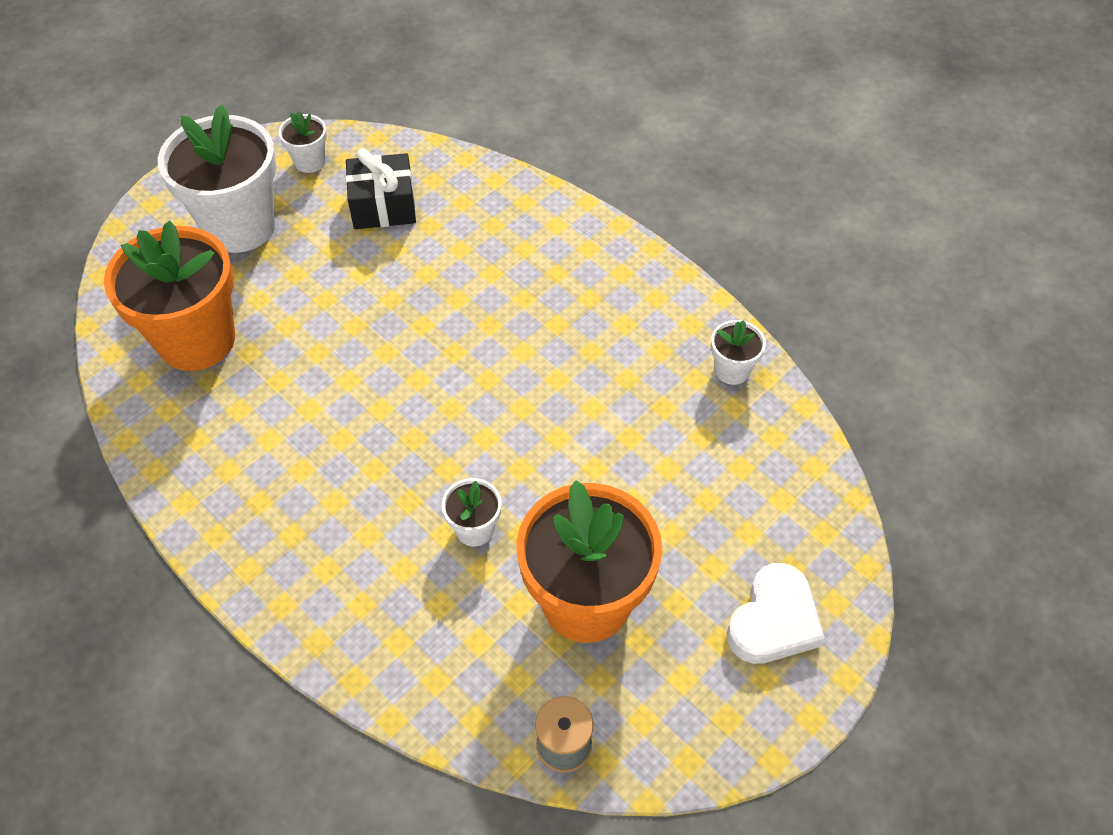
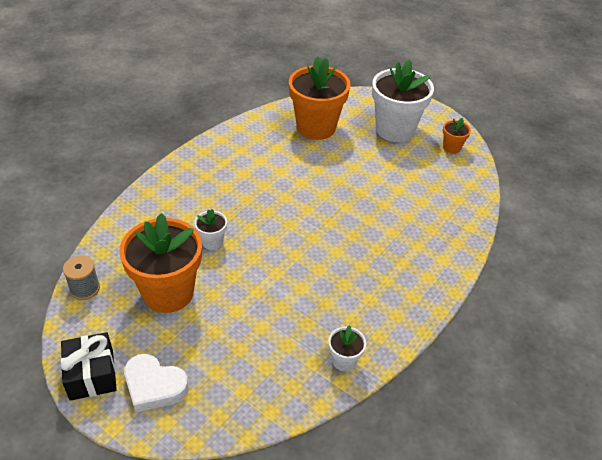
camera: 80 degrees right, 10 degrees down
white flower pot [278,111,327,173] -> orange flower pot [443,118,471,154]
black gift [346,148,416,229] -> black gift moved to [60,332,117,401]

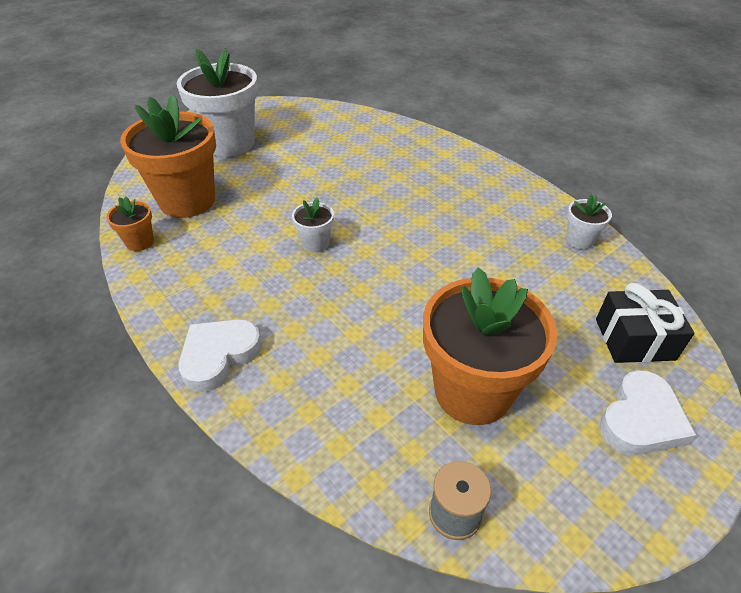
camera: 75 degrees left, 0 degrees up
black gift [60,332,117,401] -> black gift moved to [596,283,694,363]
white flower pot [194,209,227,250] -> white flower pot moved to [292,197,334,253]
orange flower pot [443,118,471,154] -> orange flower pot moved to [106,196,154,251]
none -> white heart [179,319,262,392]

